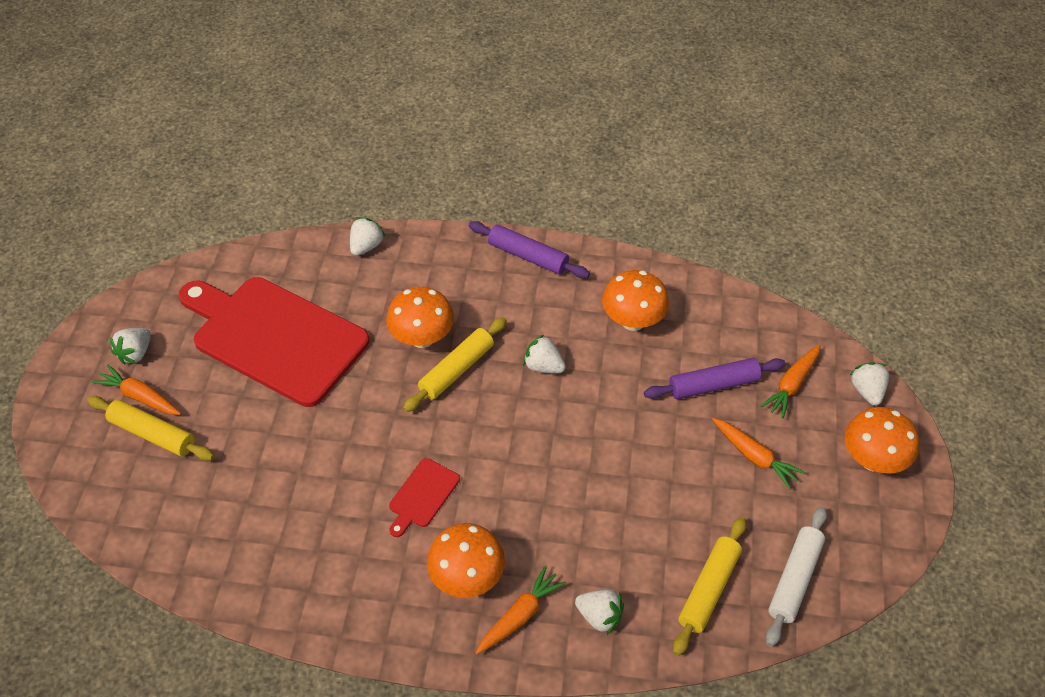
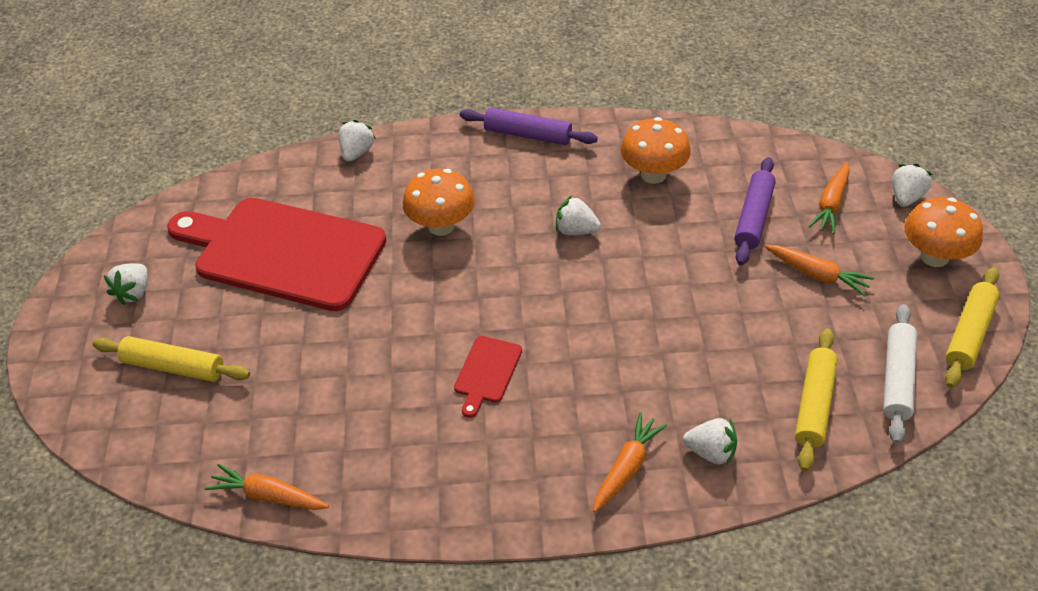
camera: 10 degrees left, 5 degrees down
orange carrot [92,365,181,415] -> orange carrot moved to [205,464,329,510]
yellow rolling pin [403,317,507,412] -> yellow rolling pin moved to [945,267,1000,388]
orange mushroom [427,523,505,598] -> none
purple rolling pin [644,358,786,399] -> purple rolling pin turned 45 degrees counterclockwise [734,157,776,265]
white strawberry [850,362,889,406] -> white strawberry turned 45 degrees clockwise [892,164,933,207]

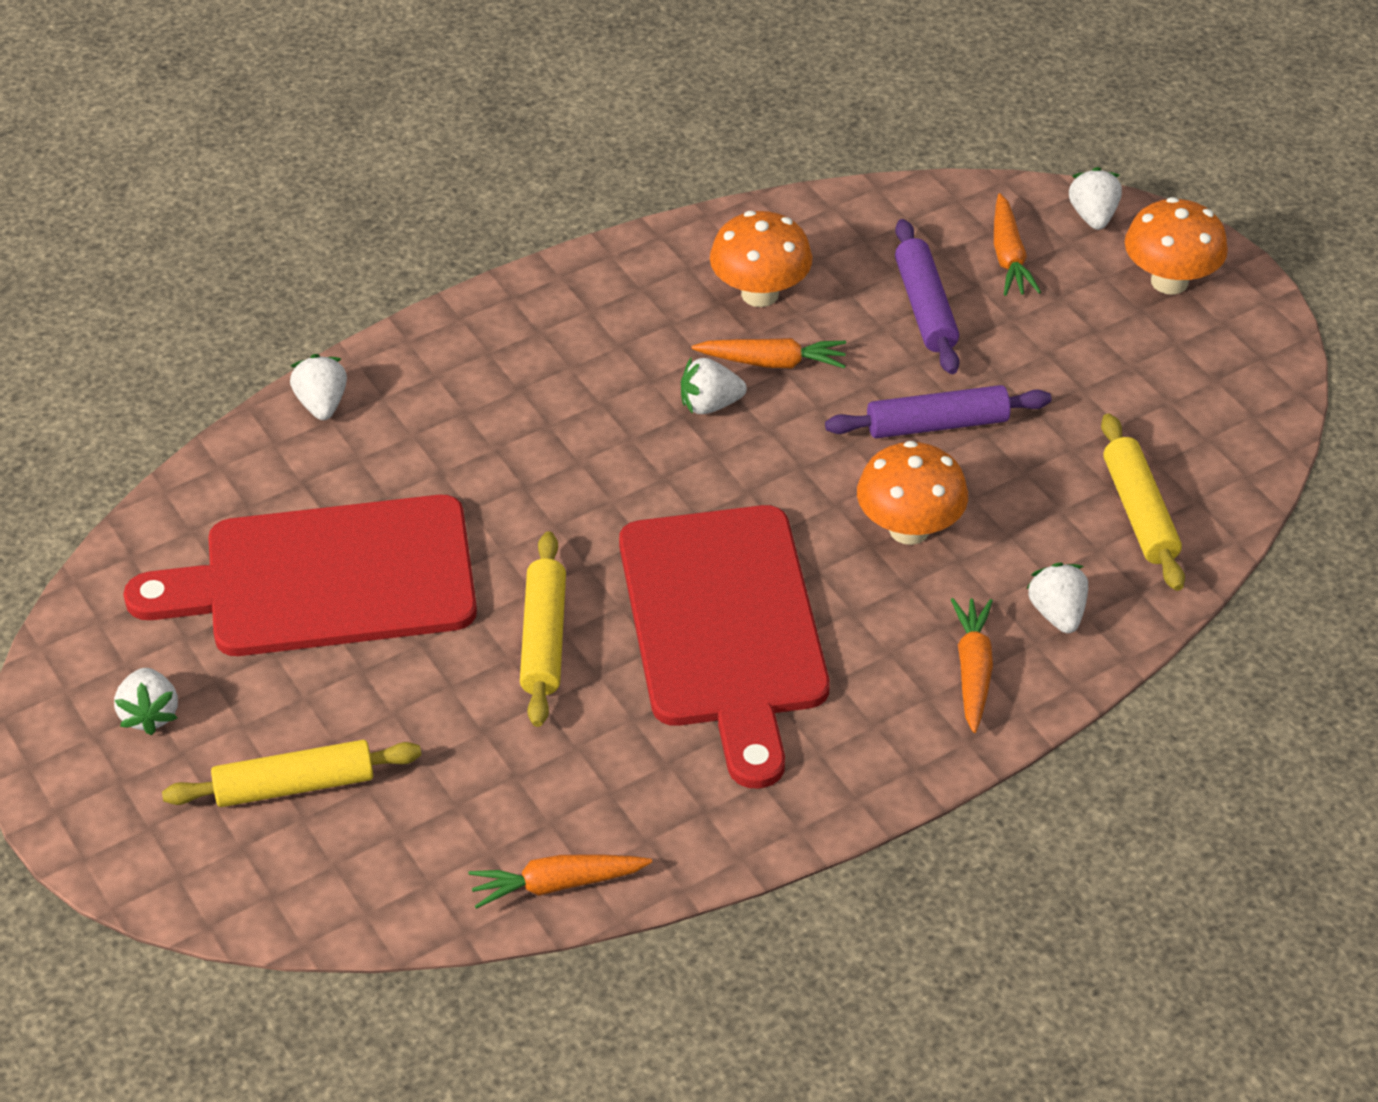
camera: 30 degrees left, 0 degrees up
orange mushroom [403,169,475,236] -> orange mushroom moved to [857,441,968,545]
red cutting board [454,336,522,418] -> red cutting board [619,505,830,788], size x2.48
purple rolling pin [460,108,598,145] -> purple rolling pin moved to [825,385,1051,438]
white strawberry [683,418,737,465] -> white strawberry turned 90 degrees counterclockwise [1026,562,1088,633]
orange carrot [765,245,874,296] -> orange carrot moved to [691,338,846,369]
white rolling pin [883,304,917,444] -> none
yellow rolling pin [945,267,1000,388] -> yellow rolling pin moved to [520,531,566,727]

